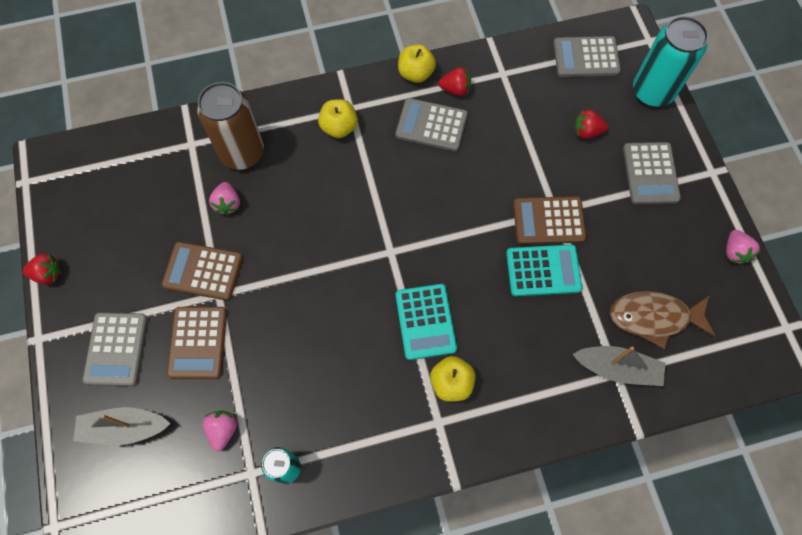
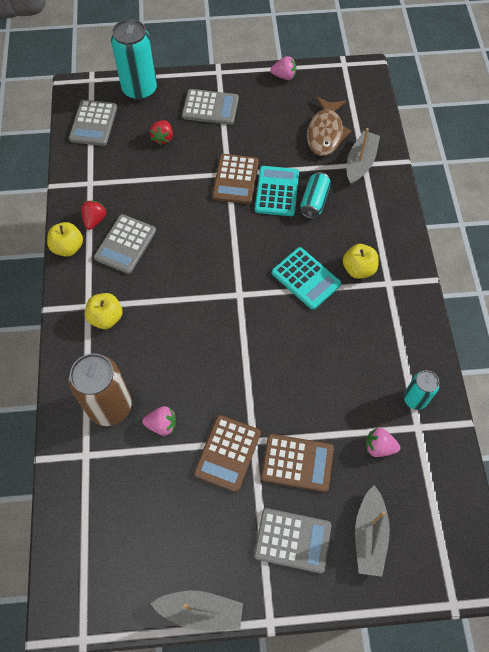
camera: 80 degrees left, 5 degrees down
red strawberry [23,253,61,285] -> grey boat [150,591,243,631]
turquoise calculator [396,284,457,360] -> turquoise calculator turned 45 degrees clockwise [272,247,341,310]
none -> turquoise can [300,172,331,219]

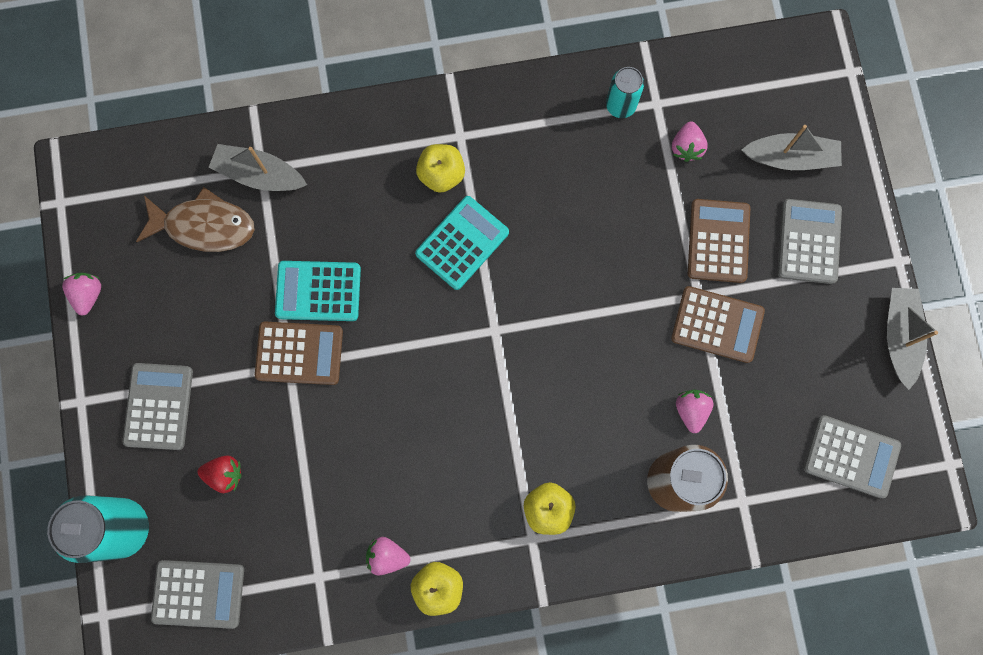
camera: 95 degrees left, 15 degrees up
red strawberry [81,201,106,230] -> pink strawberry [366,537,410,576]
grey calculator [94,214,156,274] -> grey calculator moved to [804,415,901,498]
turquoise can [300,172,331,219] -> none

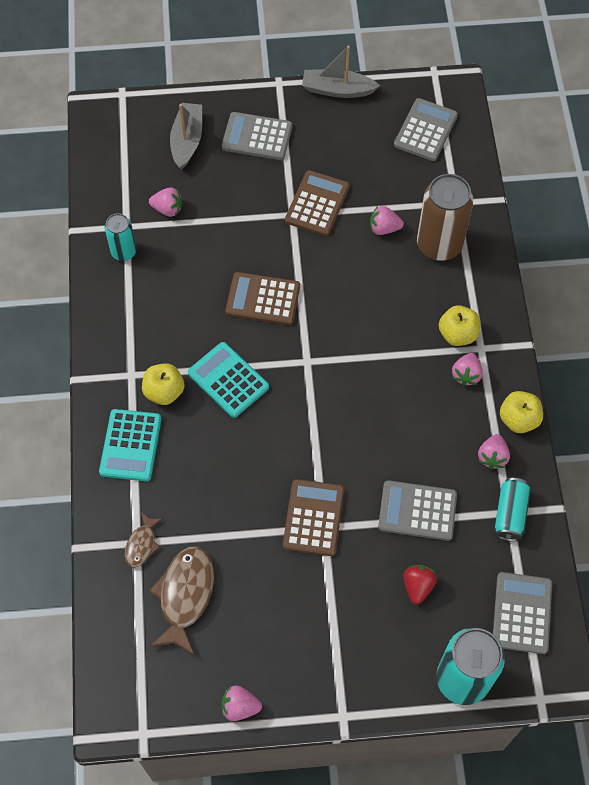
camera: 85 degrees left, 15 degrees down
grey calculator [123,363,193,450] -> grey calculator moved to [378,480,457,541]
grey boat [208,144,307,191] -> brown fish [125,512,163,568]
turquoise calculator [275,261,361,321] -> turquoise calculator moved to [99,409,162,482]
brown calculator [688,199,750,283] -> brown calculator moved to [226,272,300,325]
none -> pink strawberry [452,353,483,386]
none -> turquoise can [495,478,531,541]

